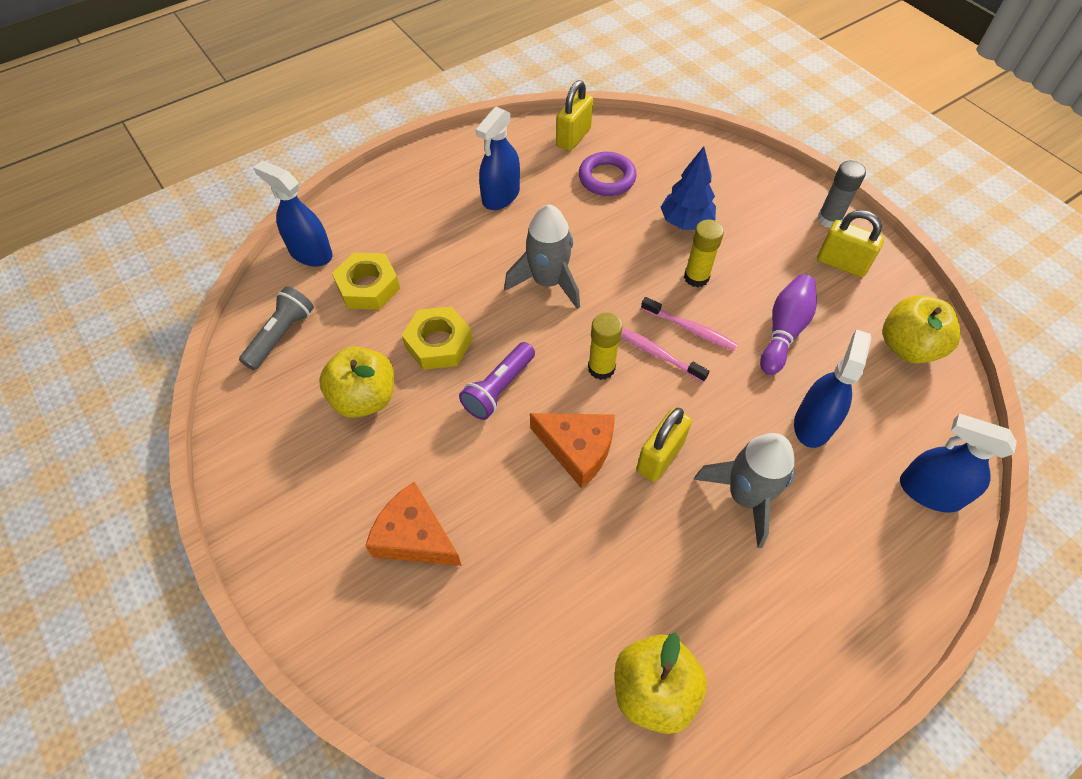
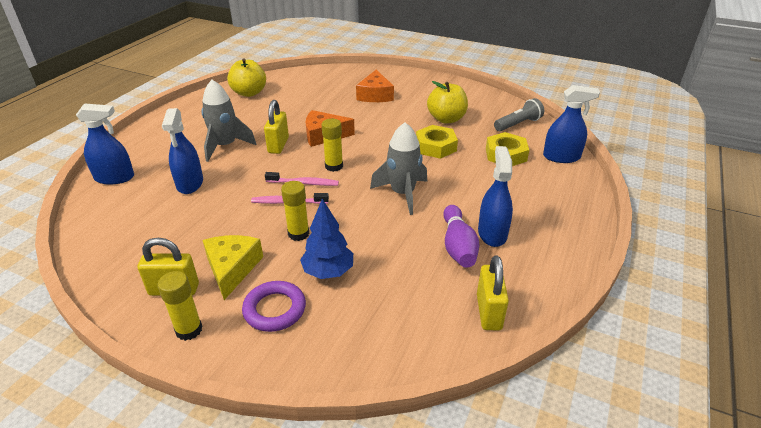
camera: 150 degrees right, 20 degrees down
grey flashlight [239,286,314,370] -> grey flashlight turned 120 degrees counterclockwise [494,98,544,131]
orange cheese [365,482,462,566] -> orange cheese turned 90 degrees clockwise [356,70,394,102]
purple flashlight [459,342,535,420] -> none
purple ring [579,152,636,196] -> purple ring moved to [242,281,306,332]
purple bowling pin [760,274,817,375] -> purple bowling pin moved to [443,205,479,268]
grey glue stick [817,161,866,228] -> yellow glue stick [158,271,203,341]
yellow apple [883,295,961,364] -> none
none -> yellow cheese [202,235,263,300]

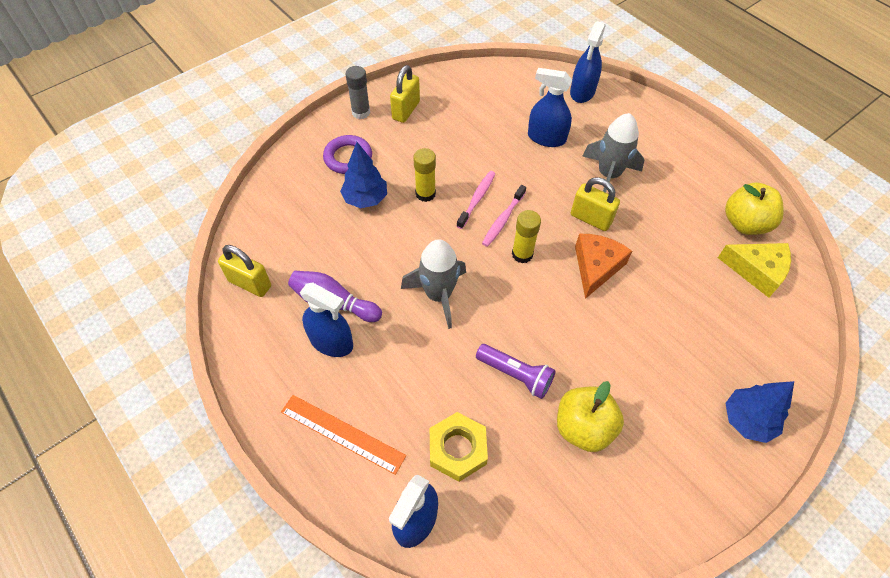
camera: 115 degrees right, 20 degrees up
yellow glue stick [158,271,203,341] -> grey glue stick [345,66,370,119]
yellow cheese [202,235,263,300] -> yellow cheese moved to [718,243,791,298]
orange cheese [356,70,394,102] -> none
yellow nut [416,125,458,159] -> purple flashlight [476,344,556,399]
grey flashlight [494,98,544,131] -> none
none -> orange ruler [281,395,406,475]
none -> blue tree [725,381,794,443]

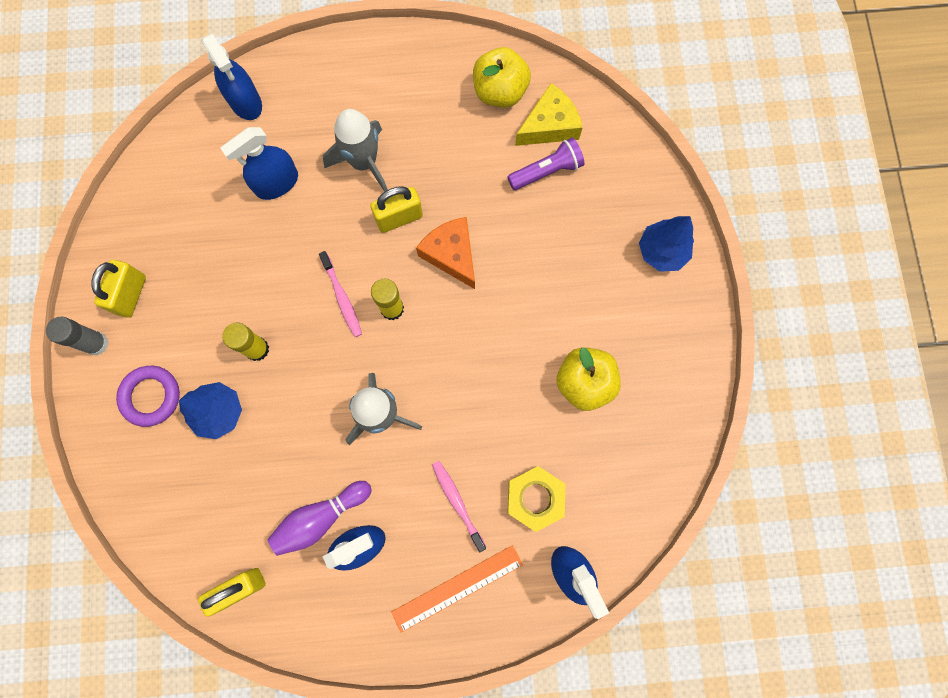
camera: 55 degrees left, 20 degrees up
yellow padlock [390,65,420,123] -> yellow padlock turned 45 degrees clockwise [91,260,146,318]
pink toothbrush [457,171,495,229] -> pink toothbrush moved to [432,461,486,552]
purple flashlight [476,344,556,399] -> purple flashlight moved to [507,137,584,190]

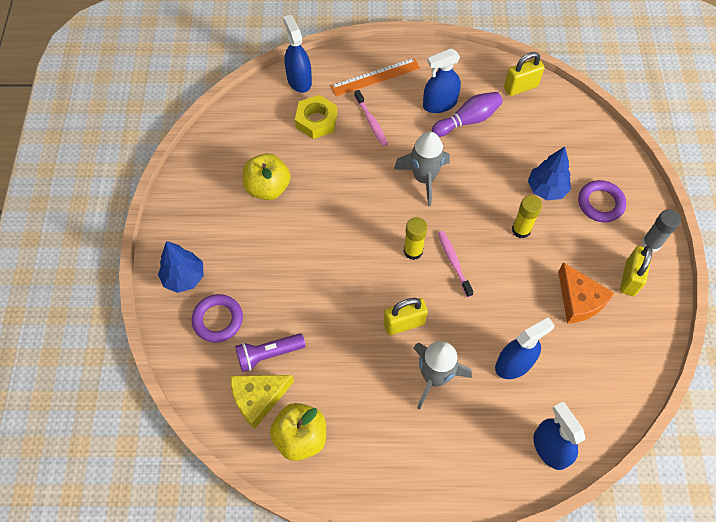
camera: 175 degrees left, 15 degrees down
orange cheese [416,217,475,289] -> orange cheese moved to [558,262,615,324]
none -> purple ring [192,294,243,342]

